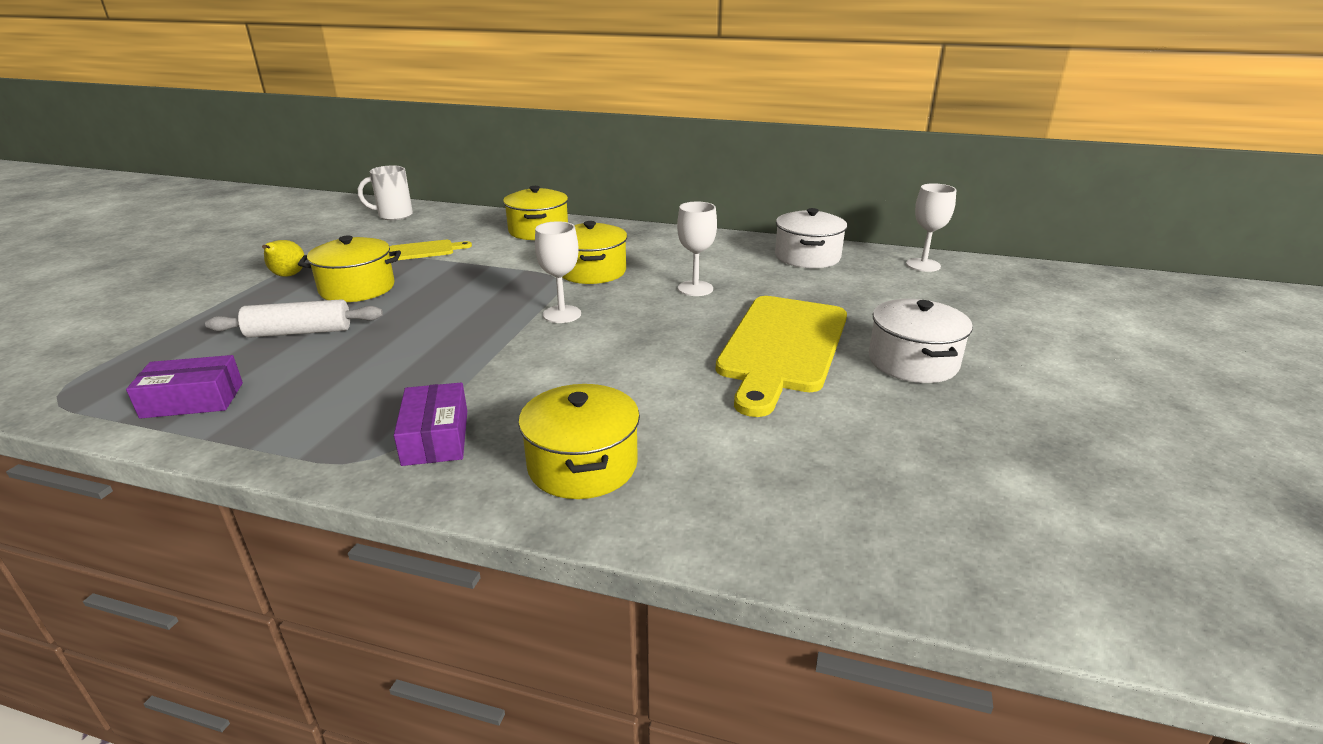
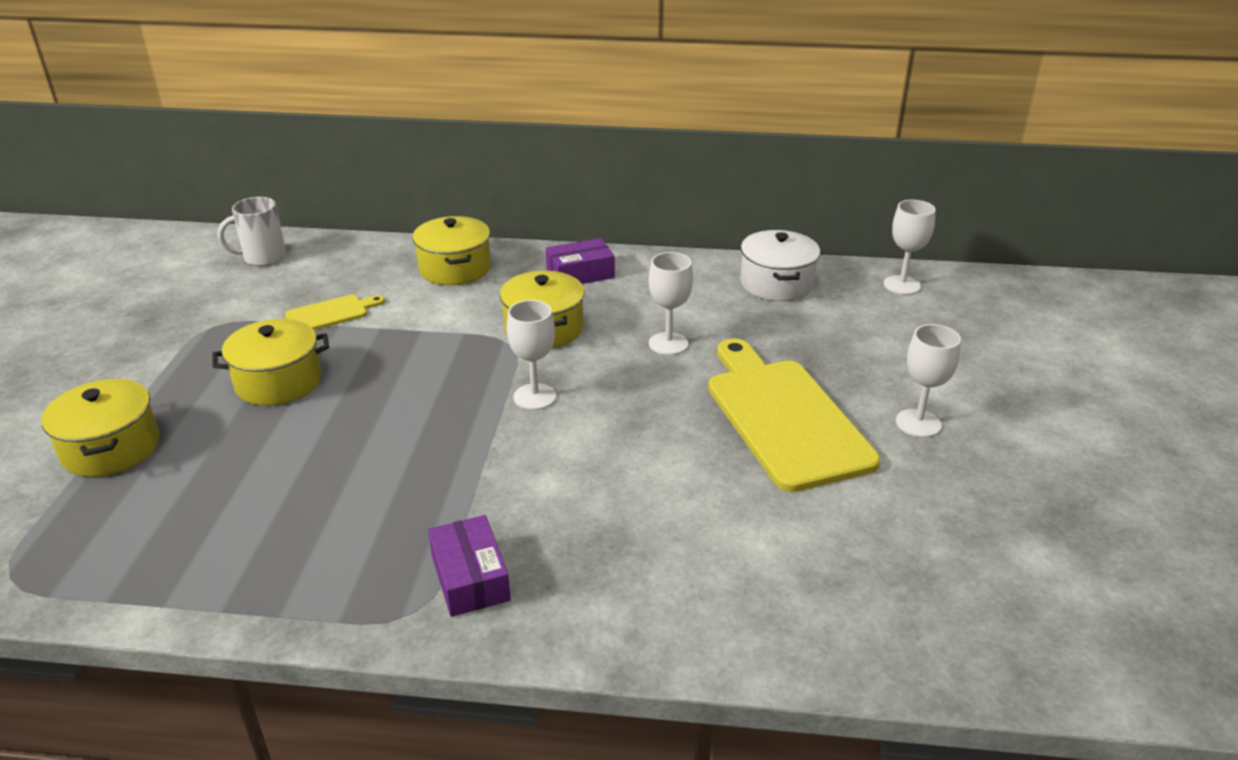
camera: 10 degrees left, 5 degrees up
purple box [126,355,243,419] -> purple box moved to [546,238,615,284]
white rolling pin [205,299,383,338] -> none
yellow pear [262,240,305,277] -> none
yellow pot [518,384,640,499] -> yellow pot moved to [41,379,159,477]
yellow cutting board [716,296,847,417] -> yellow cutting board turned 150 degrees clockwise [708,338,880,492]
white pot [869,299,973,383] -> white goblet [896,324,961,438]

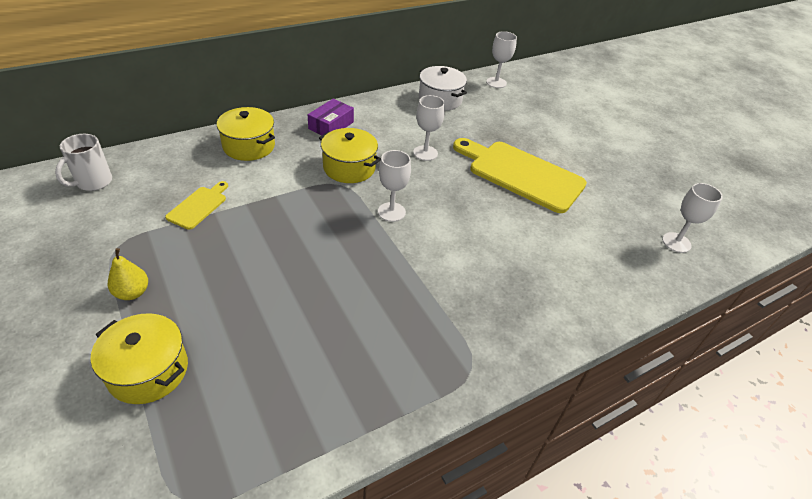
camera: 40 degrees left, 10 degrees up
yellow pot [212,319,329,406] -> none
purple box [428,515,511,617] -> none
white goblet [896,324,961,438] -> white goblet moved to [662,183,723,253]
none -> yellow pear [108,248,148,300]

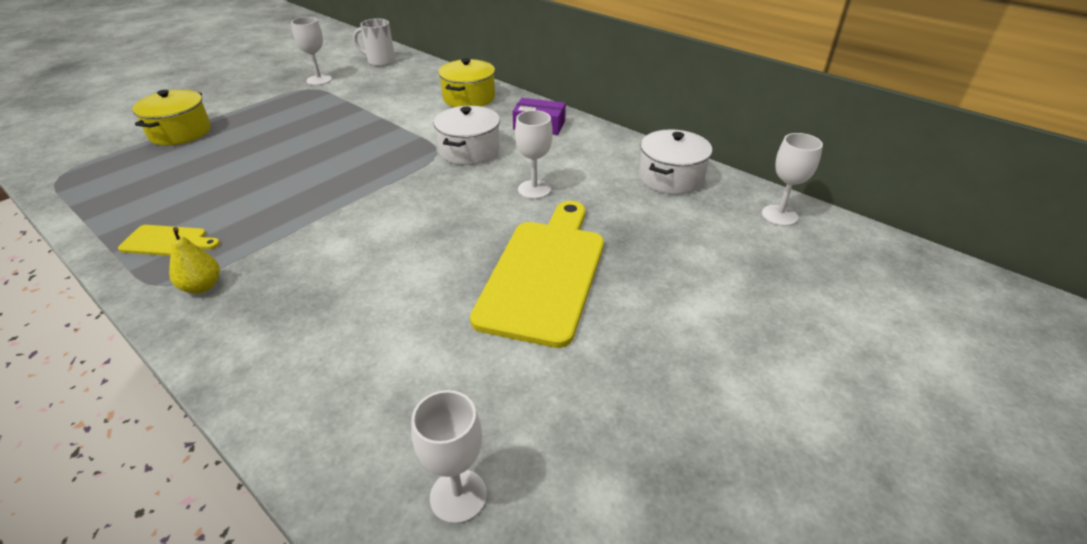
camera: 75 degrees right, 5 degrees down
yellow pear [108,248,148,300] -> yellow pear moved to [169,227,220,294]
yellow cutting board [165,181,228,230] -> yellow cutting board moved to [118,225,220,256]
yellow pot [319,128,381,183] -> white pot [434,106,500,165]
white goblet [378,150,411,222] -> white goblet moved to [291,17,332,85]

